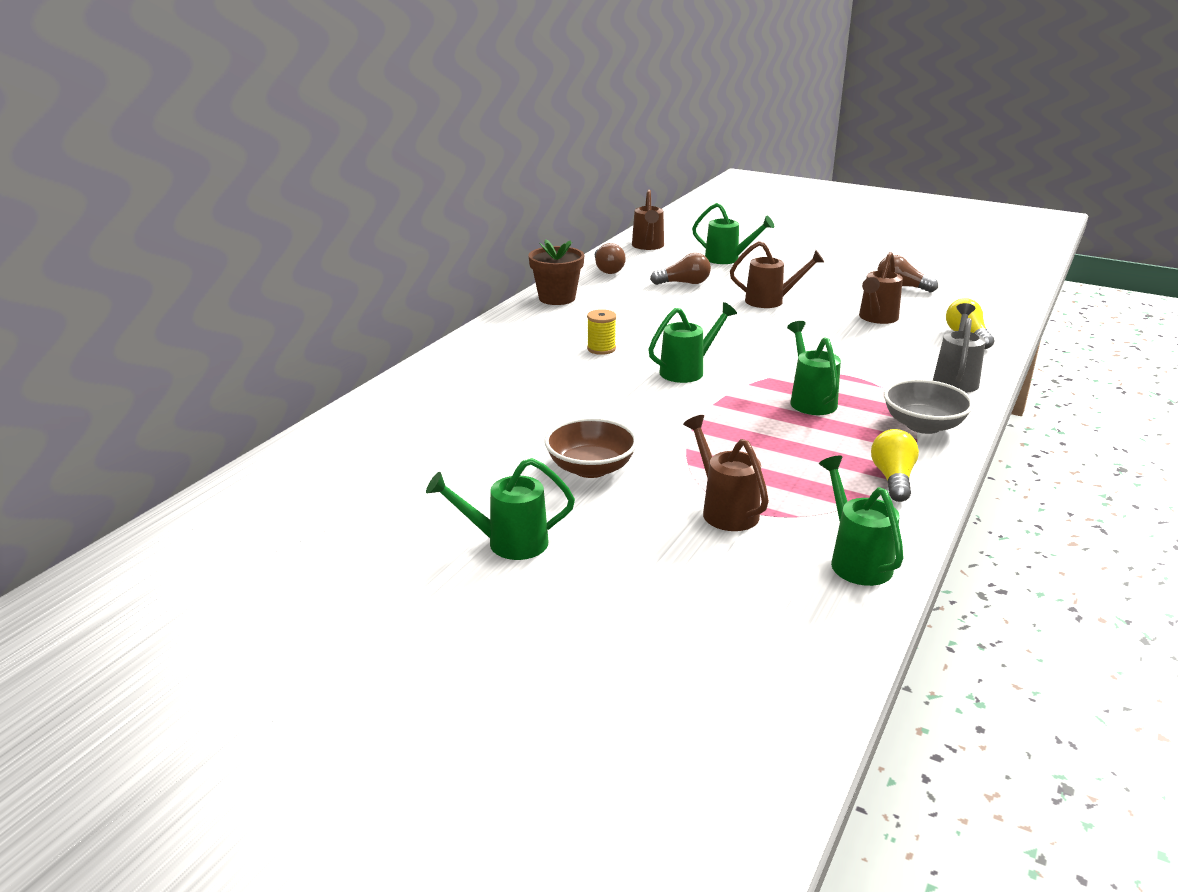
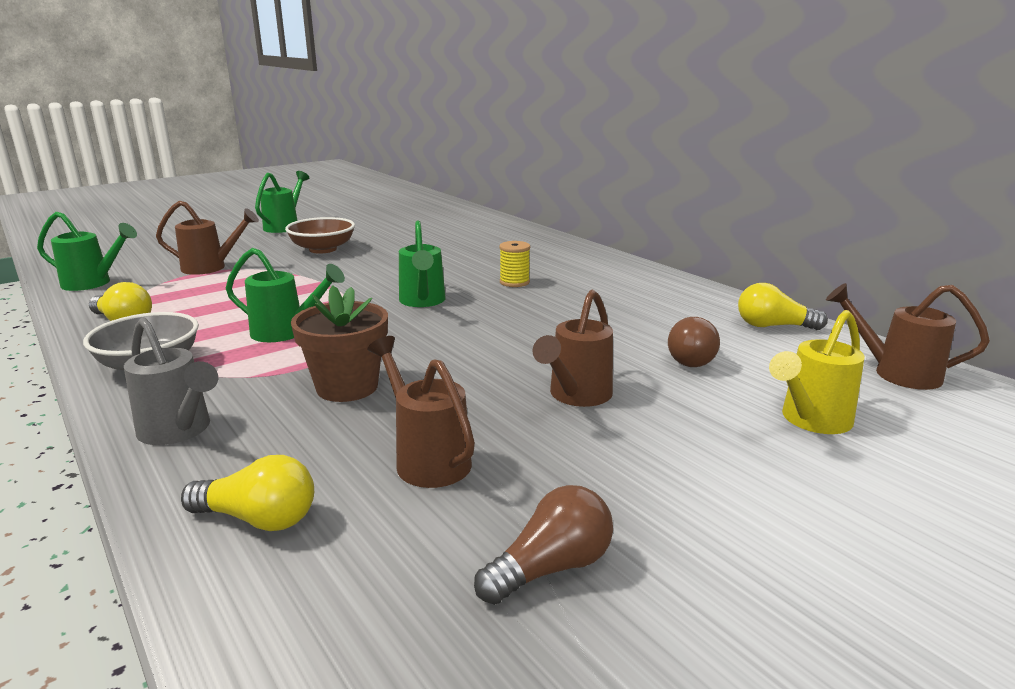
camera: 115 degrees right, 5 degrees down
brown flower pot [528,239,584,305] -> brown flower pot moved to [291,285,388,402]
brown light bulb [595,243,626,274] -> yellow light bulb [738,283,828,330]
green watering can [692,203,774,264] -> yellow watering can [769,310,865,434]

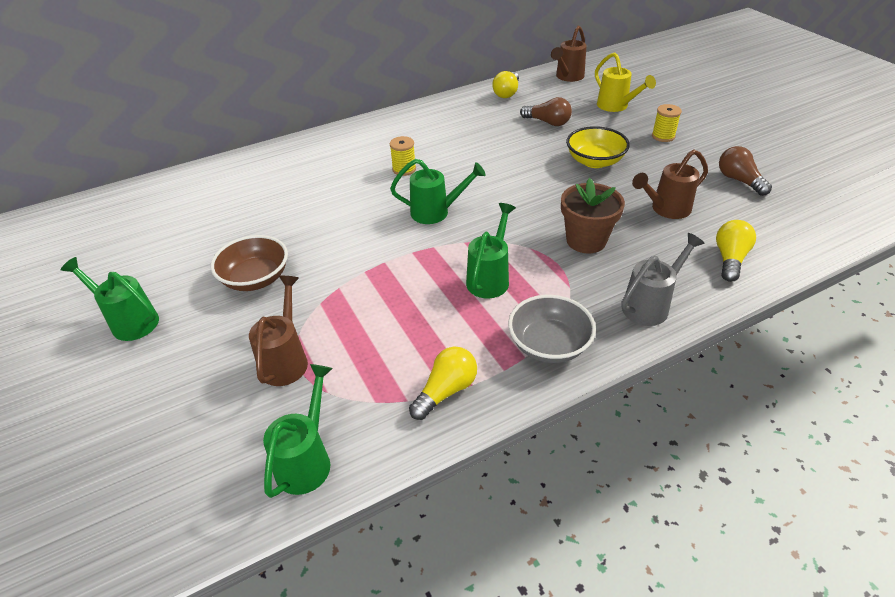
camera: 80 degrees left, 20 degrees up
brown watering can [532,290,613,407] -> yellow bowl [566,126,630,168]
none -> yellow spool [652,104,682,142]

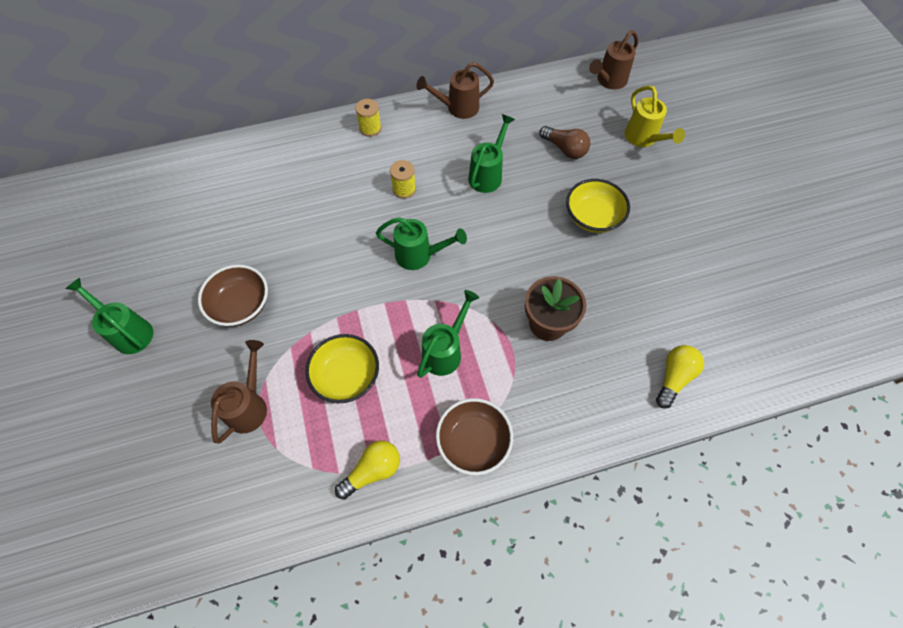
camera: 10 degrees right, 20 degrees up
green watering can [263,364,333,498] -> green watering can moved to [468,114,515,193]
yellow light bulb [492,71,519,98] -> none
grey bowl [508,295,596,363] -> brown bowl [436,398,513,475]
grey watering can [621,233,705,326] -> none
brown watering can [632,149,708,219] -> brown watering can moved to [416,62,494,119]
yellow spool [652,104,682,142] -> yellow spool moved to [355,99,382,137]
brown light bulb [719,146,772,196] -> none
none -> yellow bowl [305,334,379,403]

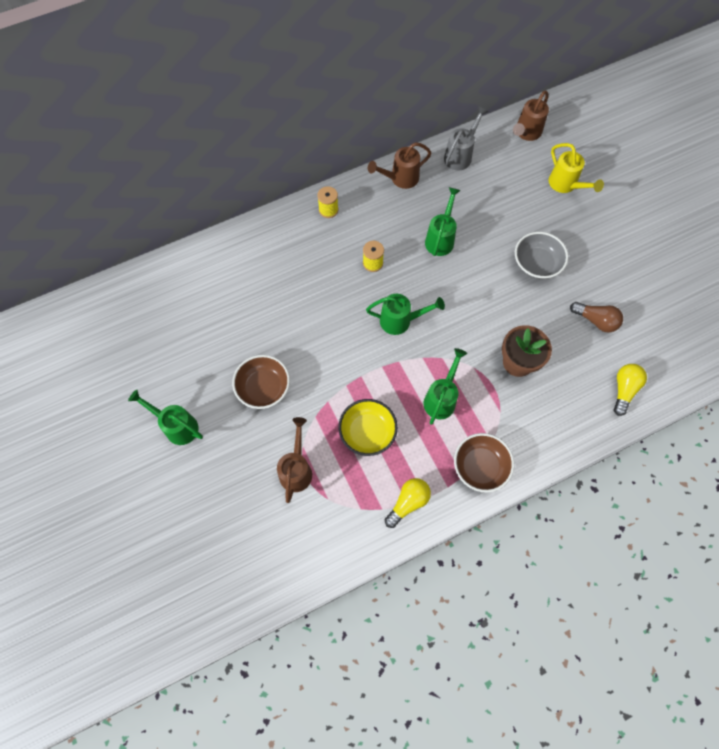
camera: 10 degrees left, 5 degrees up
brown light bulb [539,126,590,159] -> brown light bulb moved to [570,302,623,332]
yellow bowl [566,179,630,233] -> grey bowl [515,232,568,279]
none -> grey watering can [444,106,488,170]

